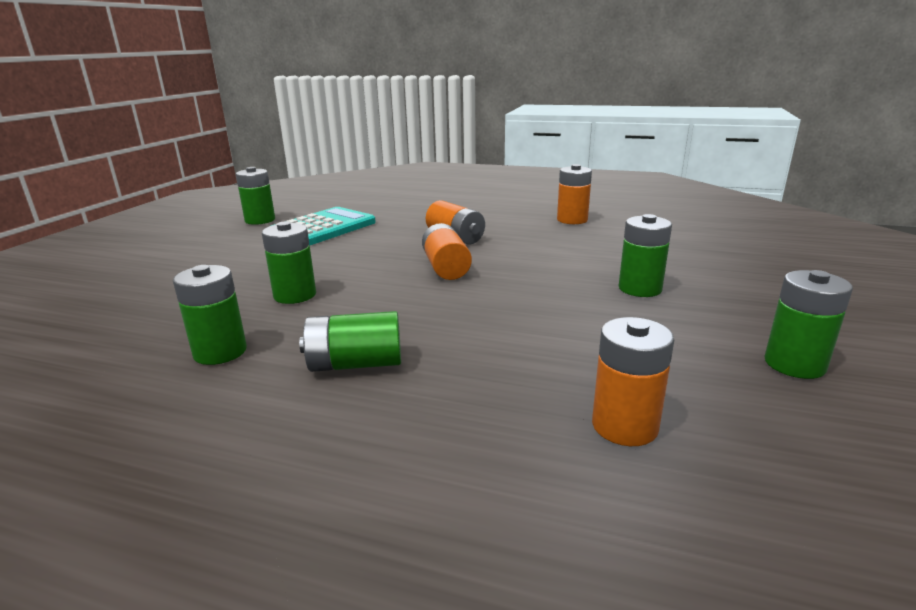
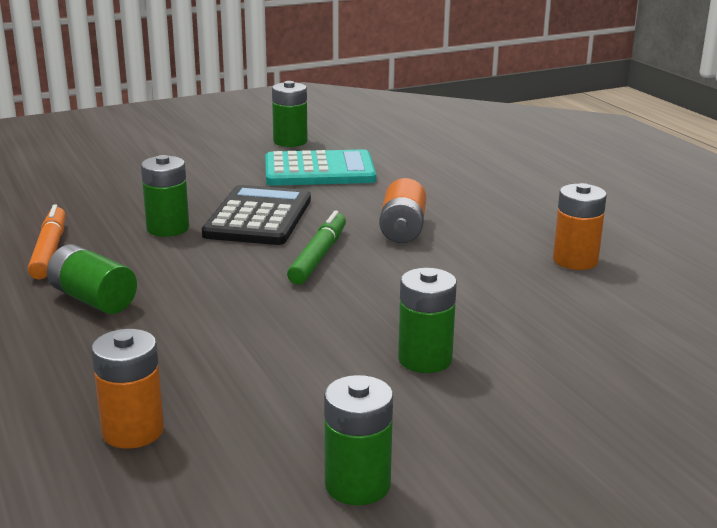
camera: 45 degrees right, 0 degrees up
green battery [173,265,247,365] -> orange marker [28,205,66,279]
orange battery [422,223,472,280] -> green marker [287,210,346,285]
none -> black calculator [202,185,311,245]

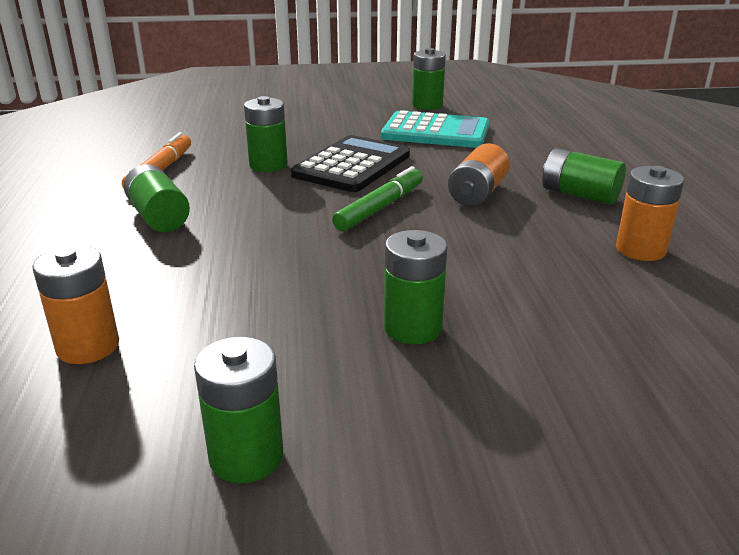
camera: 20 degrees right, 5 degrees up
none -> green battery [542,148,626,205]

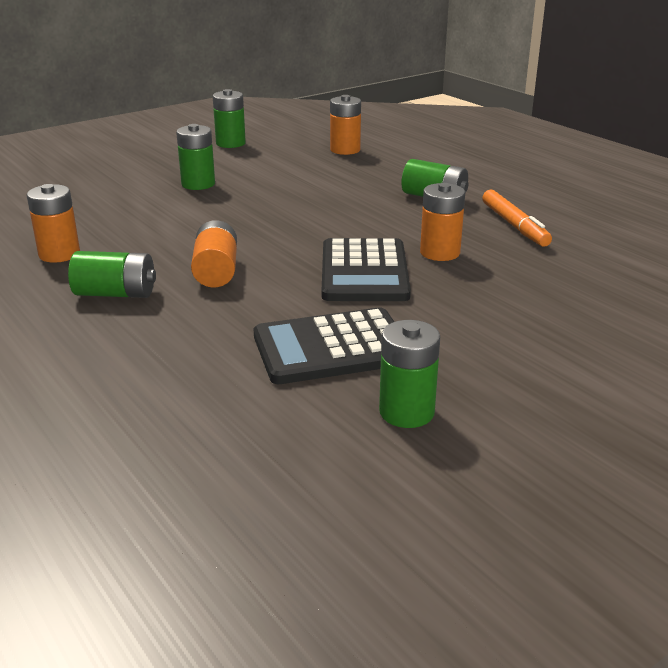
camera: 150 degrees right, 0 degrees up
green battery [244,96,288,172] -> orange battery [420,183,465,261]
green marker [332,166,423,231] -> none
turquoise calculator [381,110,489,148] -> black calculator [254,307,394,384]

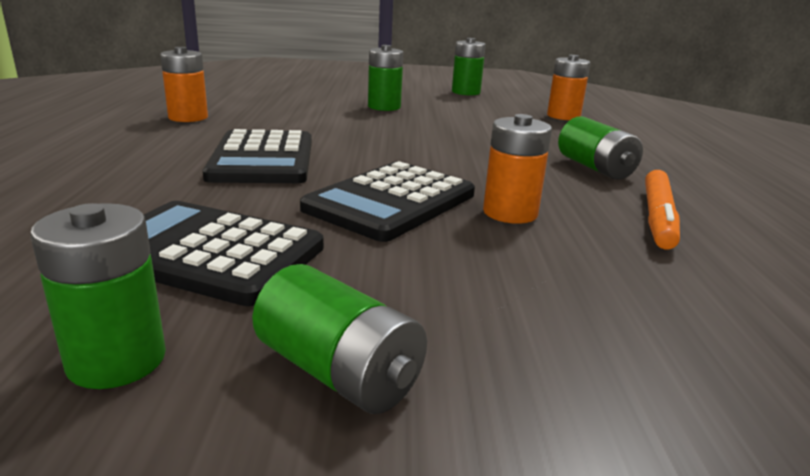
camera: 35 degrees right, 5 degrees down
green battery [68,251,156,298] -> green battery moved to [252,264,427,414]
orange battery [191,220,237,287] -> black calculator [202,129,312,183]

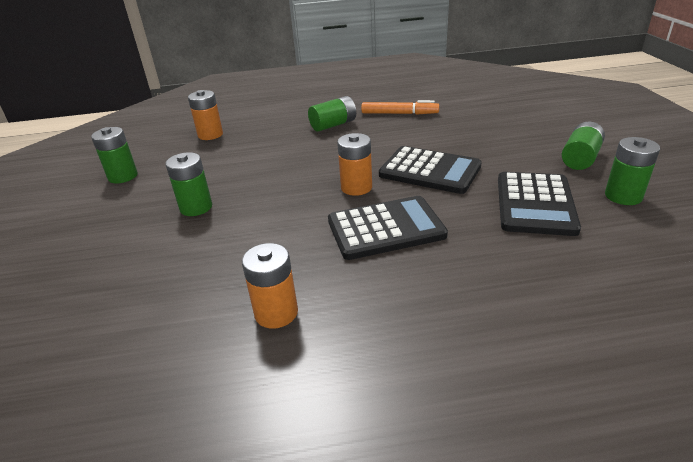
camera: 95 degrees left, 10 degrees up
orange battery [483,114,552,224] -> orange battery moved to [337,133,372,196]

